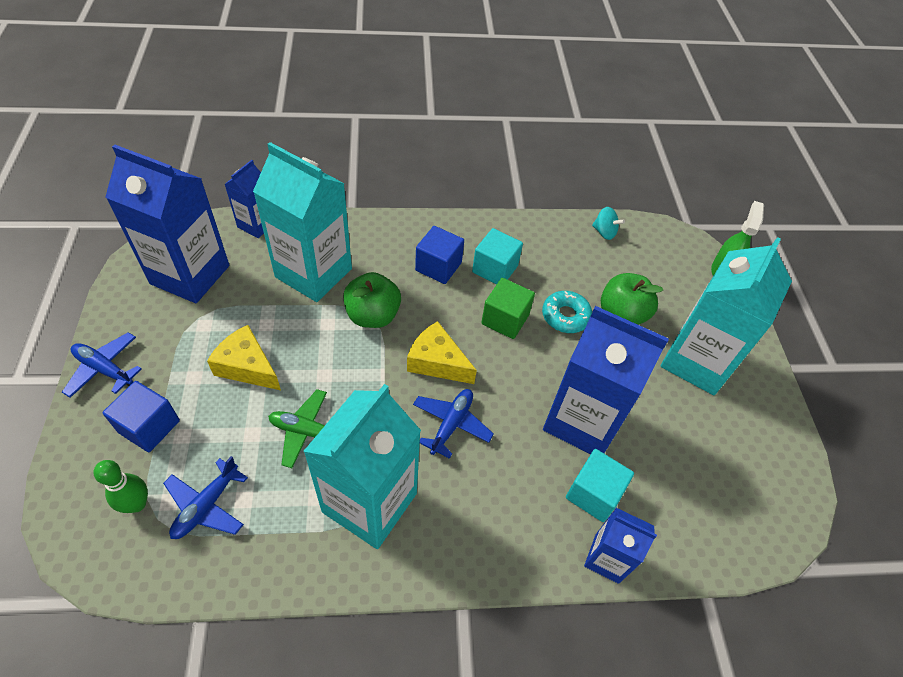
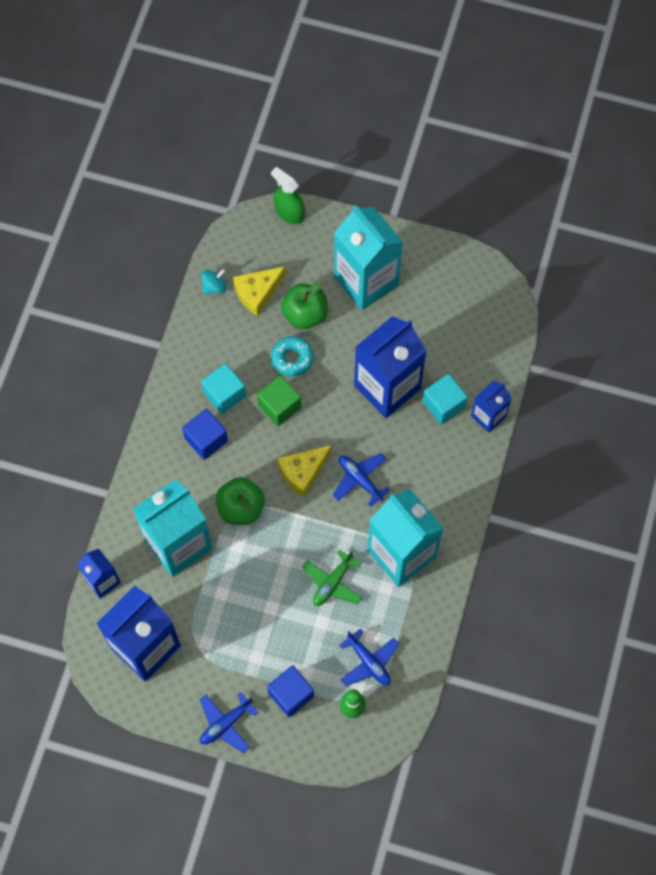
camera: 65 degrees left, 15 degrees up
yellow cheese [207,325,281,390] -> yellow cheese moved to [233,266,286,316]

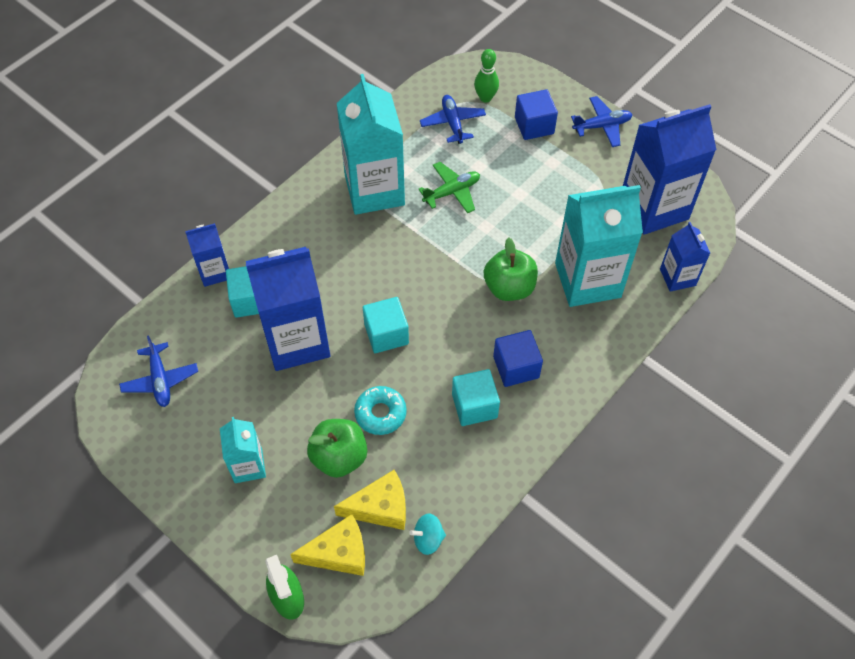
camera: 155 degrees left, 10 degrees down
green cube [257,375,301,426] -> none
yellow cheese [277,445,332,498] -> yellow cheese moved to [290,514,365,576]
blue plane [332,453,390,507] -> blue plane moved to [119,335,198,407]
turquoise carton [334,205,403,310] -> turquoise carton [220,417,266,483], size x0.52
none -> turquoise cube [363,297,409,353]

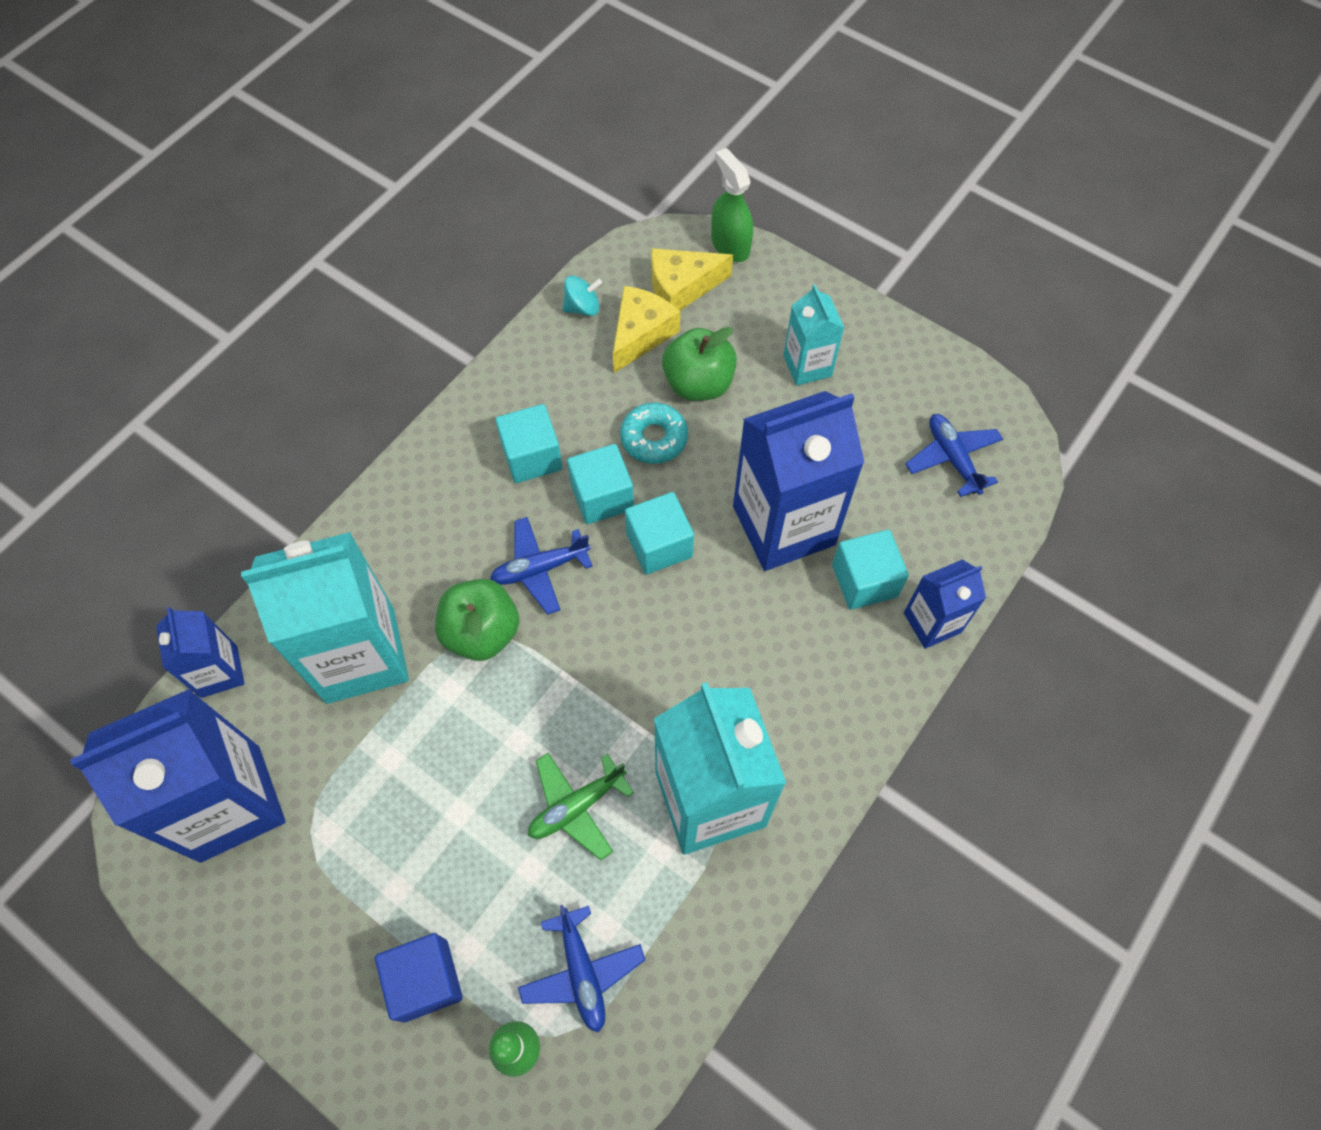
camera: 175 degrees right, 5 degrees up
yellow cheese [334,470,406,530] -> yellow cheese turned 135 degrees clockwise [613,286,680,373]
blue cube [493,330,543,387] -> none
blue plane [571,96,633,147] -> blue plane moved to [490,517,593,615]
none -> turquoise cube [567,444,634,524]

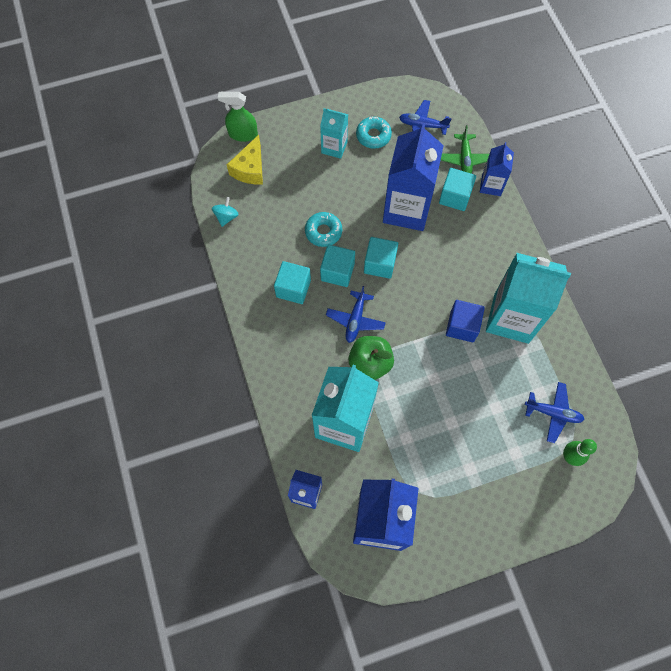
camera: 55 degrees left, 5 degrees up
blue cube [375,933,463,1022] -> blue cube moved to [446,300,485,342]
green plane [528,753,634,860] -> green plane moved to [441,125,489,174]
yellow cheese [613,286,680,373] -> none
green apple [662,327,737,401] -> none
none -> turquoise donut [356,117,392,149]

